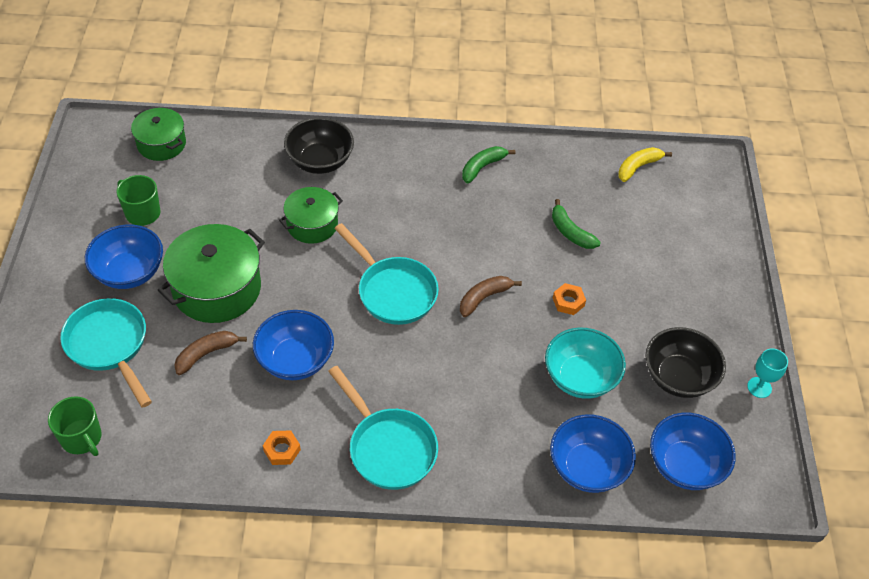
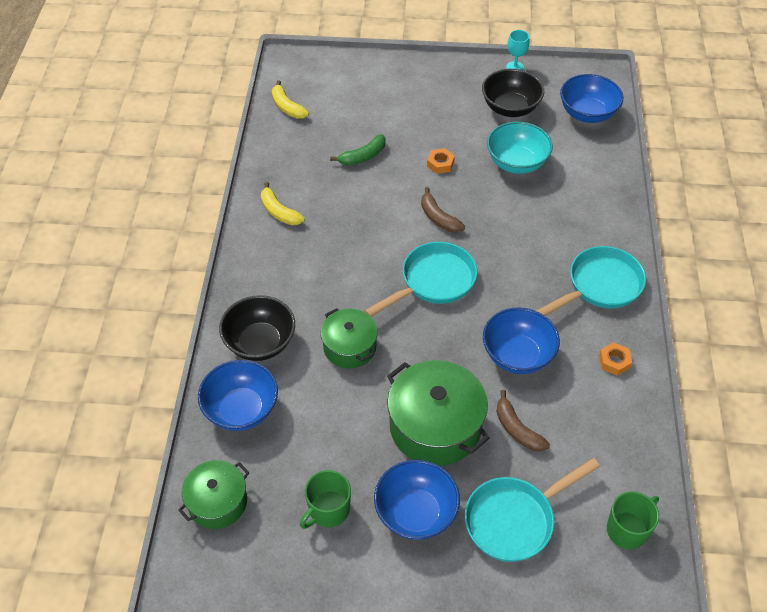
camera: 85 degrees left, 0 degrees up
green banana [462,146,515,184] -> yellow banana [261,182,305,225]
blue bowl [550,414,636,493] -> blue bowl moved to [198,360,278,431]

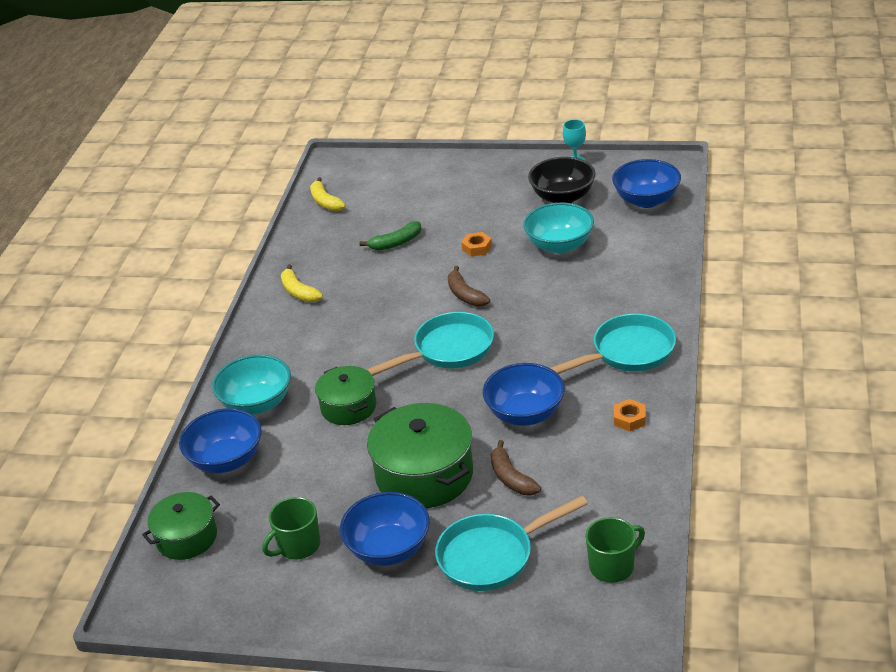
camera: 10 degrees right, 15 degrees down
black bowl [219,295,295,361] -> turquoise bowl [212,355,291,415]

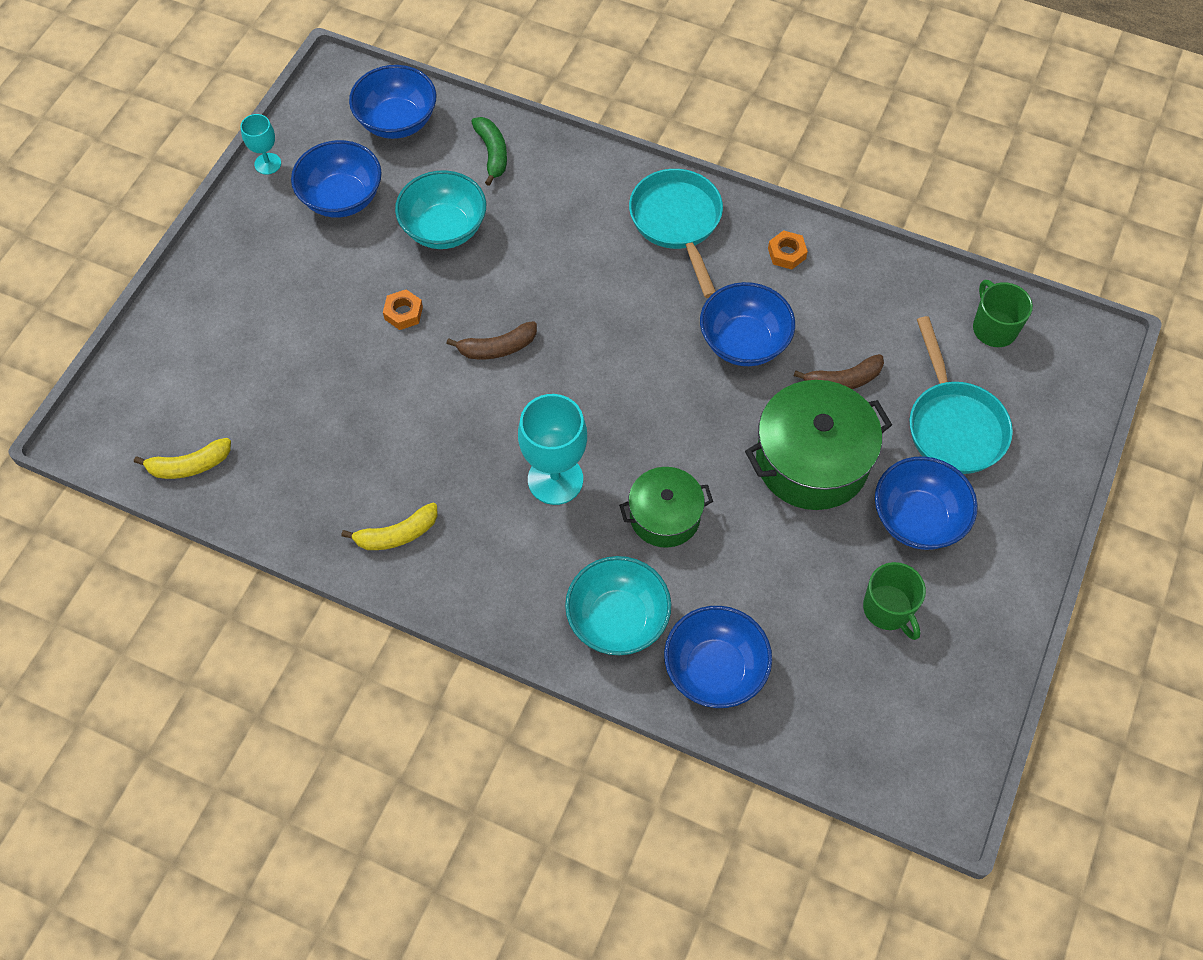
camera: 80 degrees left, 25 degrees up
green pot [142,492,220,560] -> none
green banana [359,221,421,251] -> green banana moved to [471,117,507,186]
turquoise pan [366,312,494,376] -> none
black bowl [528,157,596,203] -> blue bowl [291,140,382,218]
none -> turquoise goblet [518,394,587,505]

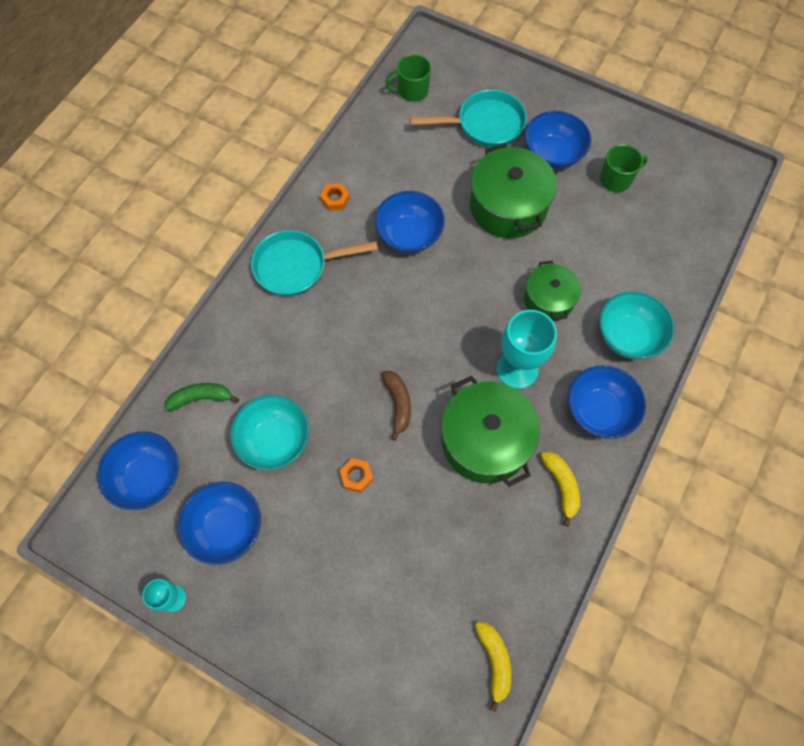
camera: 85 degrees left, 5 degrees up
blue bowl [664,606,772,708] -> blue bowl moved to [568,365,646,439]
brown banana [794,354,884,389] -> none
none -> green pot [441,376,540,487]

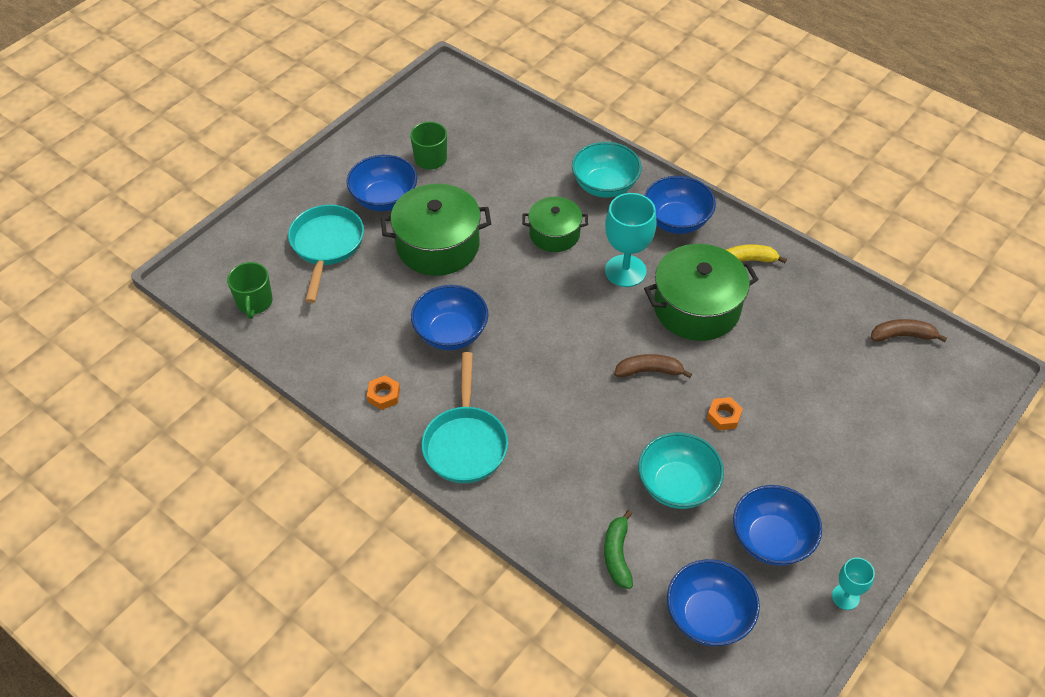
camera: 80 degrees left, 15 degrees down
yellow banana [475,622,511,712] -> brown banana [871,319,947,342]

